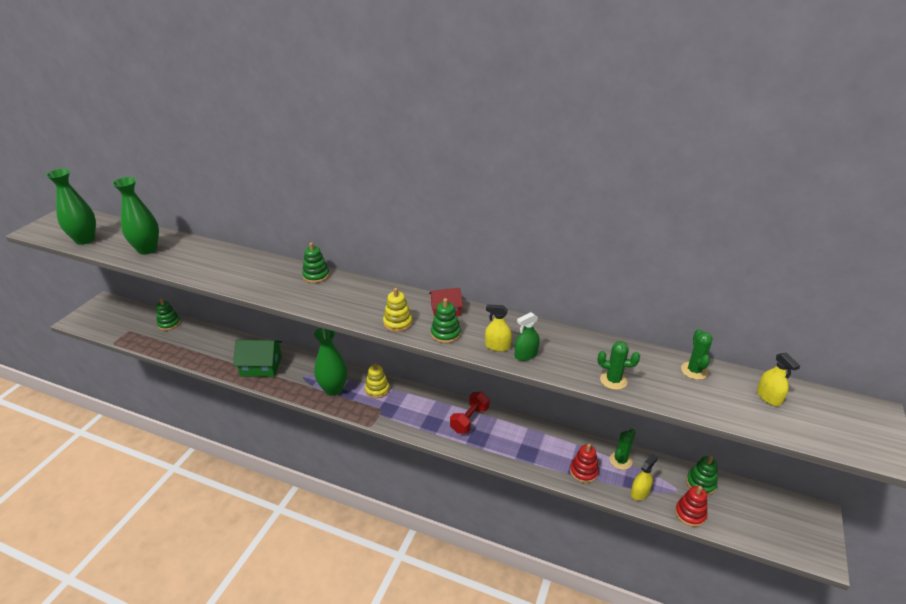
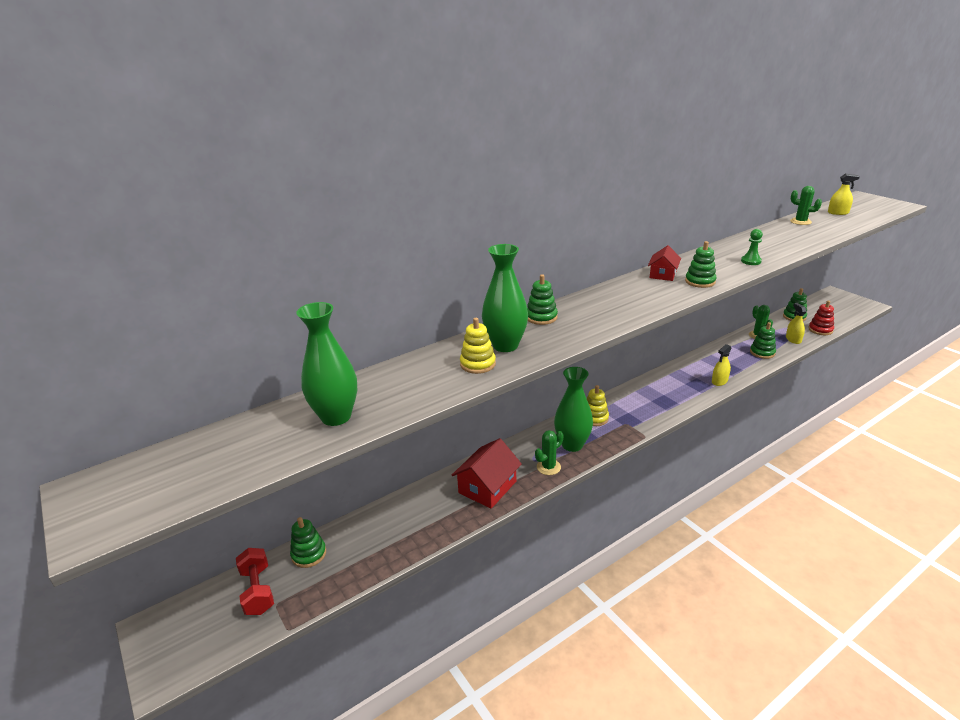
camera: 55 degrees left, 5 degrees down
green vase [46,169,96,245] -> green vase moved to [482,244,528,352]
green house [233,340,282,377] -> red house [452,438,522,509]
yellow stacking toy [383,288,413,332] -> yellow stacking toy moved to [460,318,496,374]
red dumbbell [450,392,489,434] -> red dumbbell moved to [236,548,274,615]
yellow spray bottle [485,304,512,351] -> yellow spray bottle moved to [712,344,732,386]
green spray bottle [515,312,539,361] -> green pawn [741,229,763,265]
red stacking toy [570,444,599,483] -> green stacking toy [750,322,776,359]
green cactus [598,341,640,390] -> green cactus moved to [535,430,563,475]

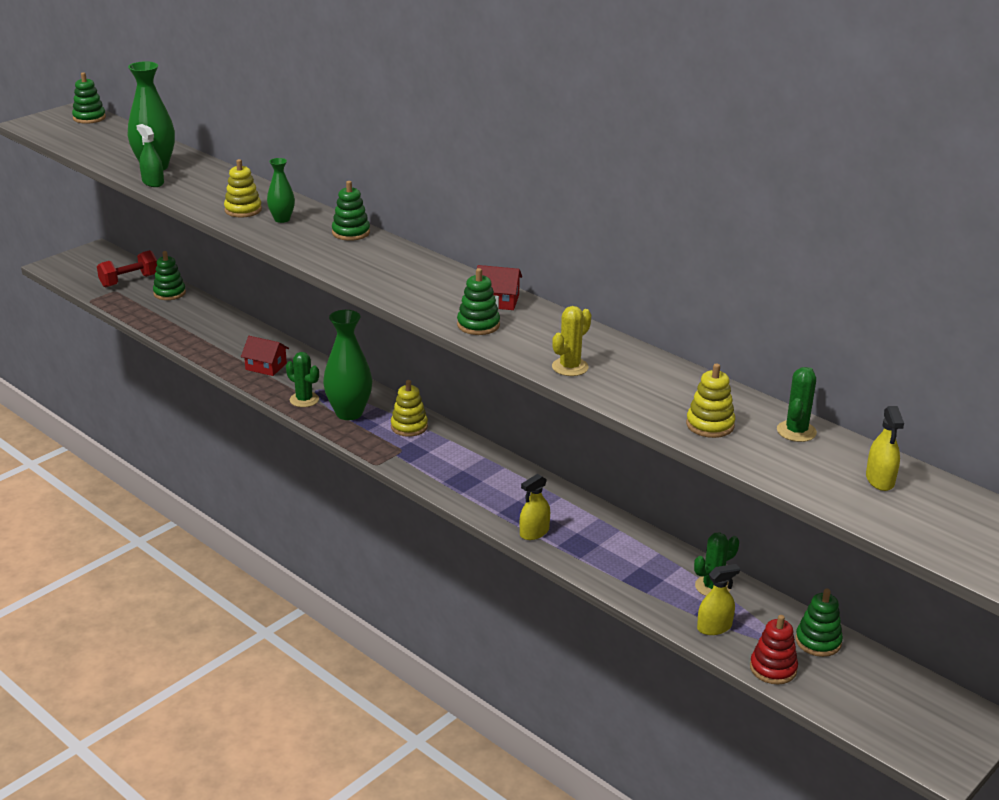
camera: 75 degrees right, 0 degrees up
red house [452,438,522,509] -> red house [241,336,289,376], size x0.62
green vase [482,244,528,352] -> green vase [267,158,295,223], size x0.56
yellow spray bottle [712,344,732,386] -> yellow spray bottle turned 75 degrees counterclockwise [520,474,550,540]
green pawn [741,229,763,265] -> yellow cactus [552,306,591,376]
green stacking toy [750,322,776,359] -> green stacking toy moved to [72,72,106,124]
none -> green spray bottle [136,124,164,187]
none -> yellow stacking toy [686,363,735,438]

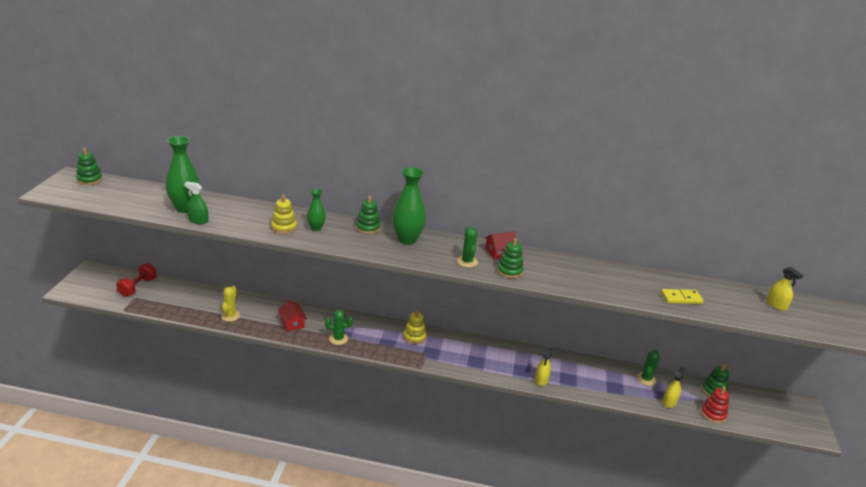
camera: 35 degrees left, 0 degrees up
green stacking toy [153,251,186,300] -> none
red house [241,336,289,376] -> red house turned 75 degrees clockwise [278,300,307,331]
green vase [323,310,372,420] -> green vase moved to [392,167,426,245]
yellow cactus [552,306,591,376] -> yellow cactus moved to [221,286,240,322]
yellow stacking toy [686,363,735,438] -> yellow domino [661,289,704,304]
green cactus [777,367,817,442] -> green cactus moved to [457,227,478,268]

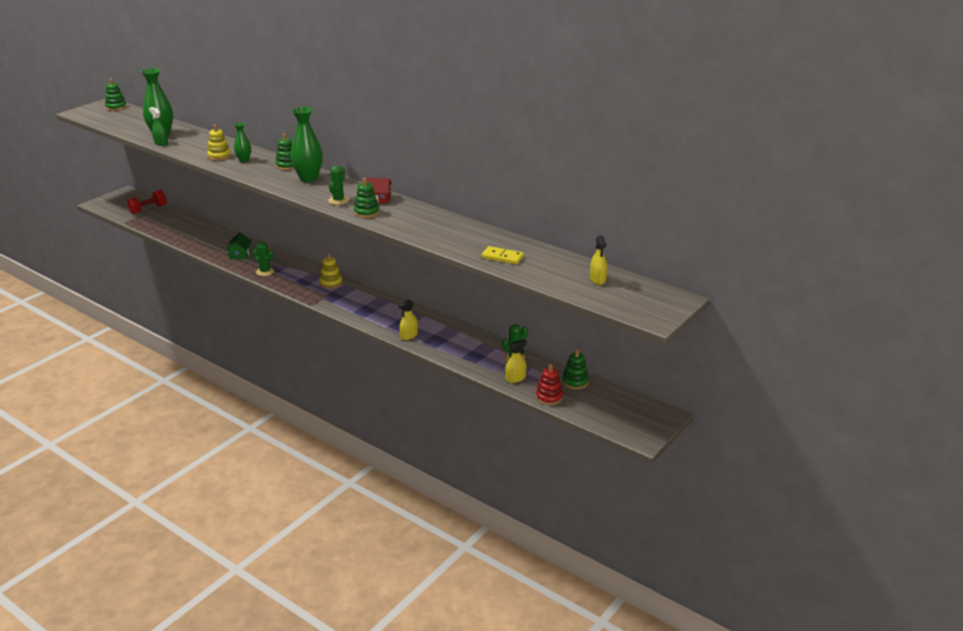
camera: 30 degrees right, 0 degrees up
yellow cactus [221,286,240,322] -> none
red house [278,300,307,331] -> green house [225,232,252,259]

